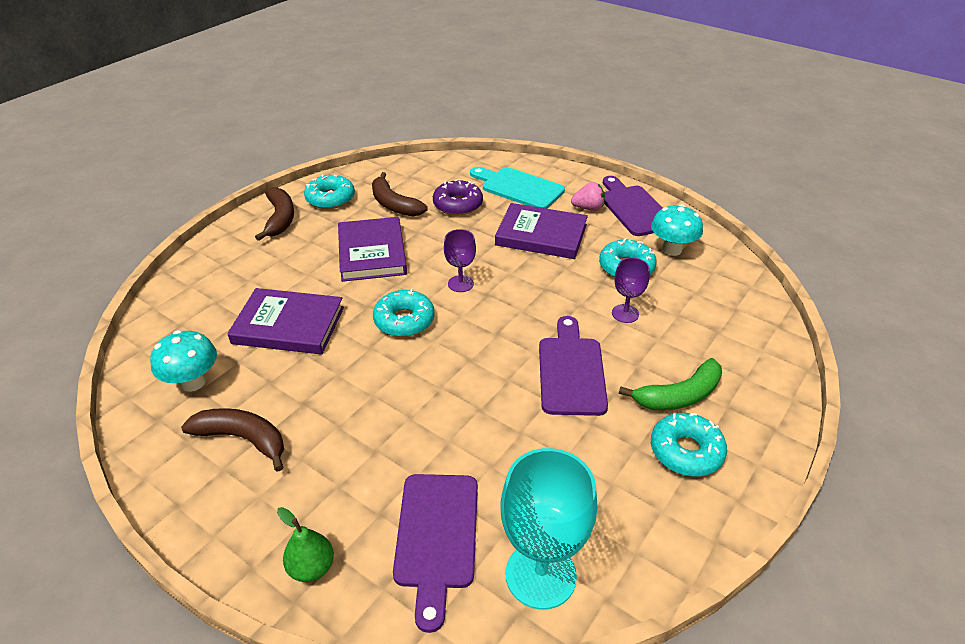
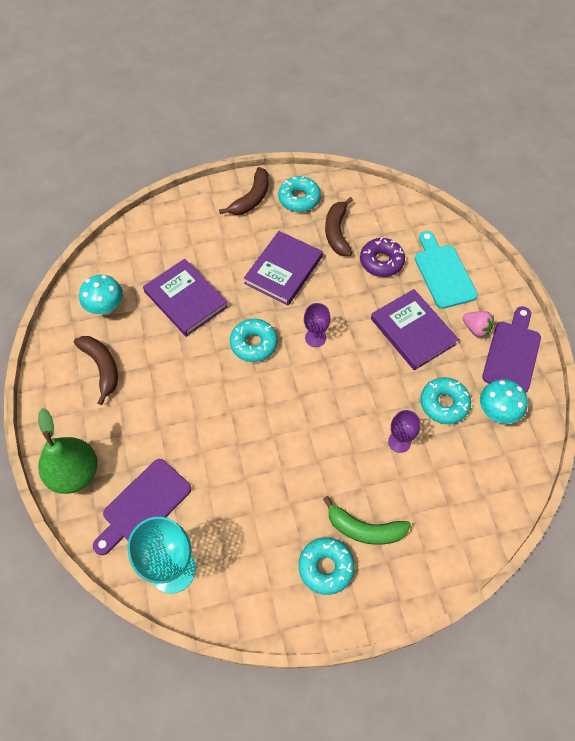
camera: 40 degrees right, 20 degrees up
green pear [277,507,334,582] -> green pear [38,408,98,494], size x1.85
purple cutting board [539,316,608,416] -> none

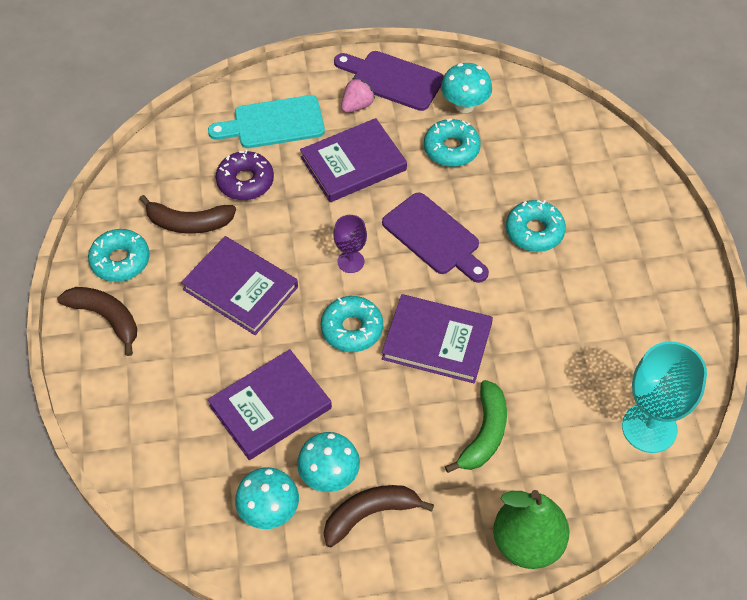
camera: 85 degrees left, 5 degrees down
purple cutting board [93,459,191,555] -> purple cutting board moved to [382,193,489,283]
turquoise donut [299,537,355,595] -> turquoise donut moved to [506,200,566,252]
green banana [323,496,411,545] -> green banana moved to [445,380,507,473]
purple goblet [388,410,420,453] -> none
none -> turquoise mushroom [297,432,360,492]
none -> purple book [382,294,493,383]

